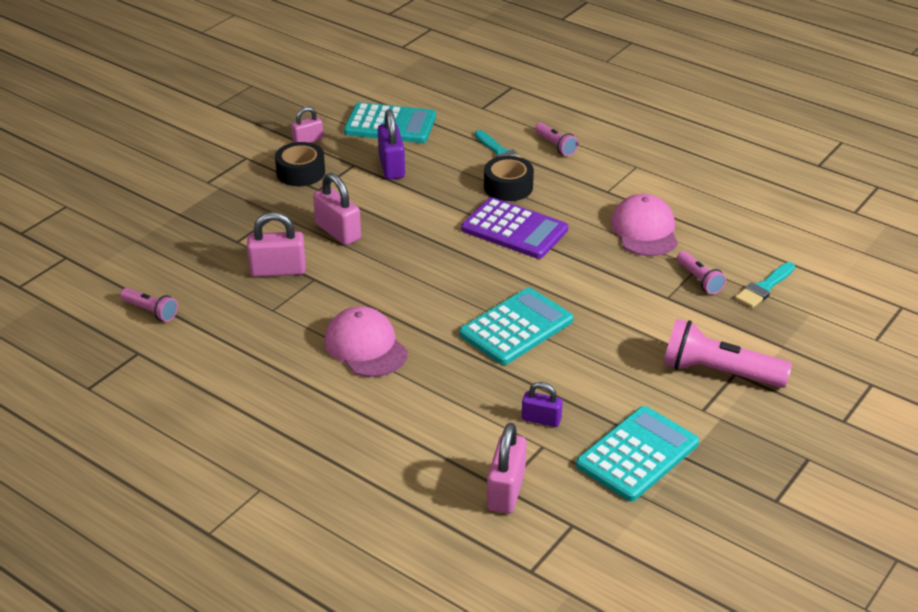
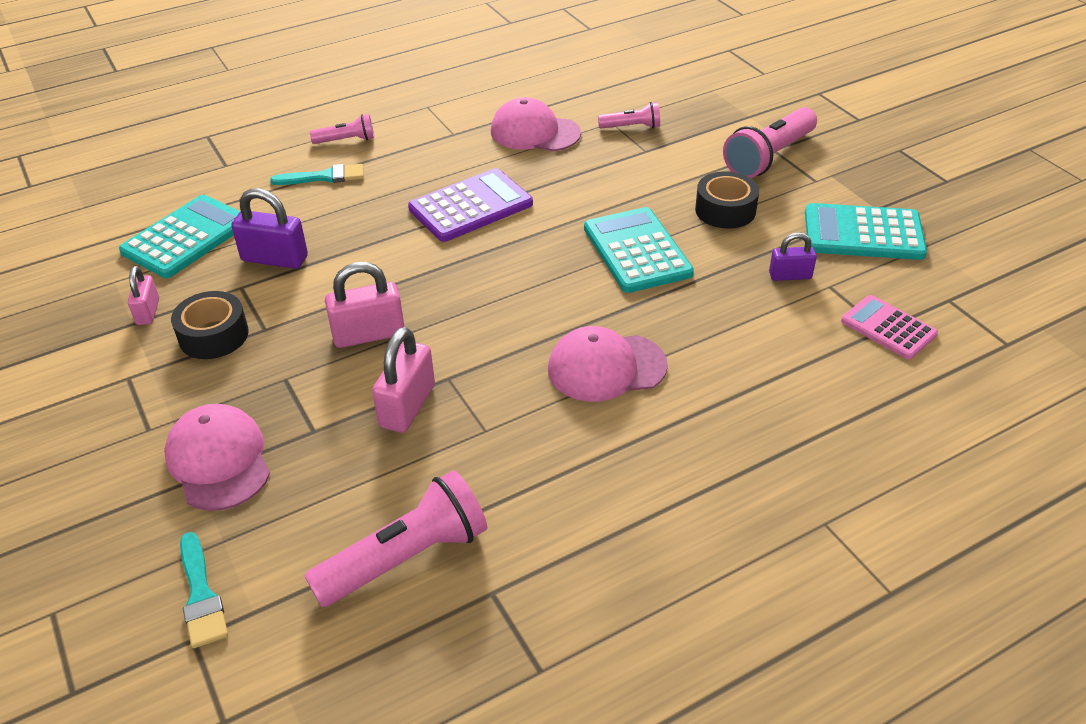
camera: 65 degrees left, 5 degrees up
pink flashlight [120,288,178,322] -> pink flashlight [304,470,487,607], size x1.86
black tape [484,156,534,201] -> black tape moved to [695,171,759,229]
pink padlock [487,423,527,514] -> pink calculator [841,295,938,359]
purple padlock [522,382,563,427] -> purple padlock turned 45 degrees clockwise [769,232,817,281]
turquoise calculator [576,406,699,501] -> turquoise calculator turned 60 degrees counterclockwise [805,203,927,260]
turquoise brush [735,262,795,308] -> turquoise brush moved to [180,532,228,648]
none -> pink cap [164,404,270,511]

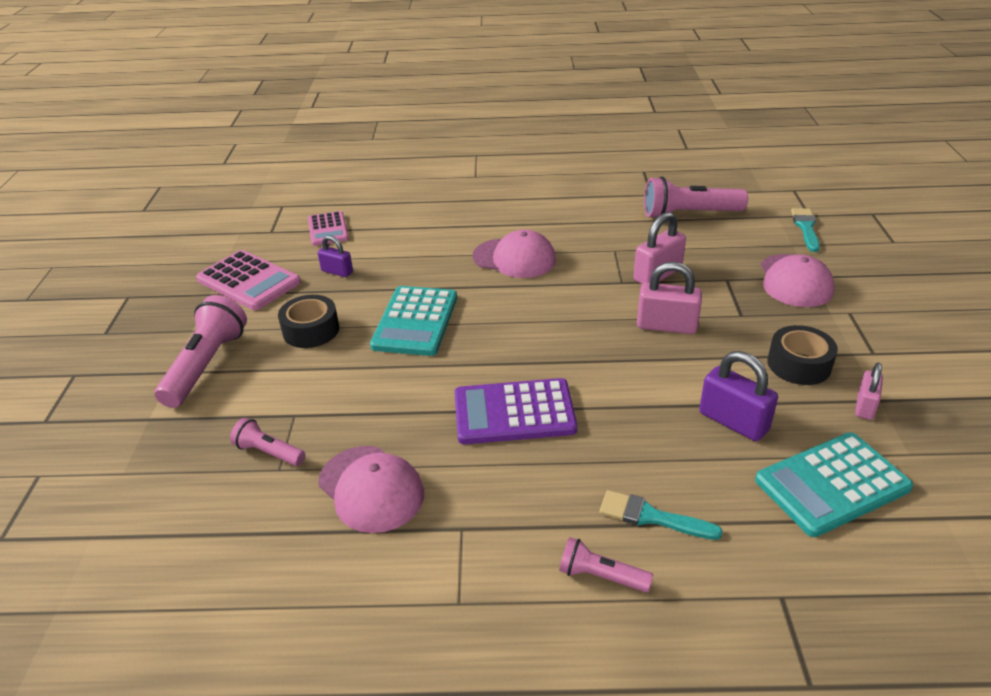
camera: 150 degrees left, 5 degrees down
pink flashlight [723,107,817,178] -> pink flashlight turned 60 degrees counterclockwise [155,295,247,408]
turquoise calculator [805,203,927,260] -> pink calculator [196,250,301,310]

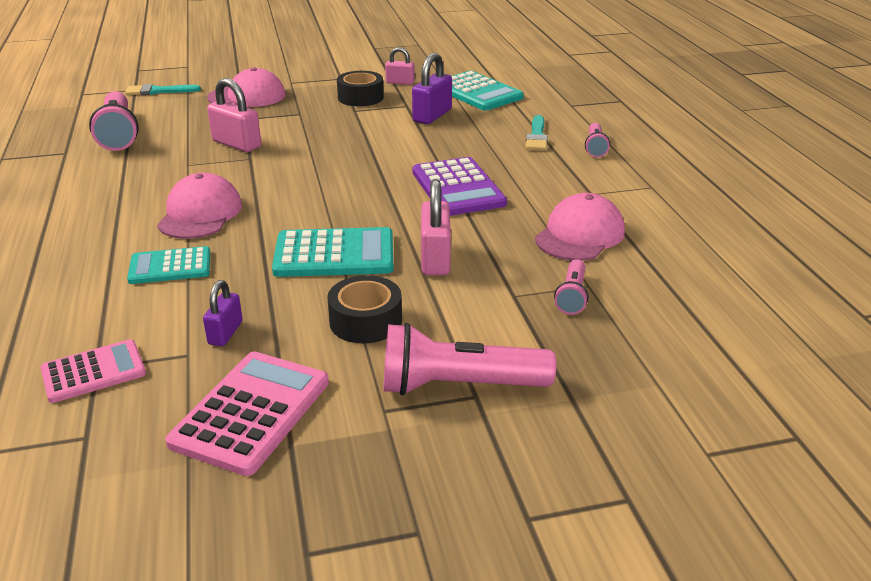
camera: 105 degrees left, 5 degrees down
pink padlock [637,262,702,334] -> pink padlock moved to [421,179,451,276]
none -> turquoise calculator [127,246,210,284]

